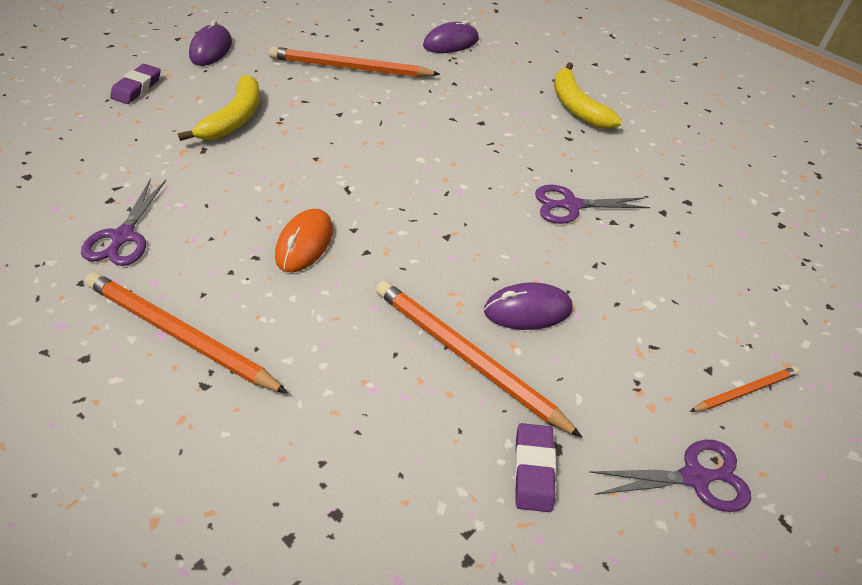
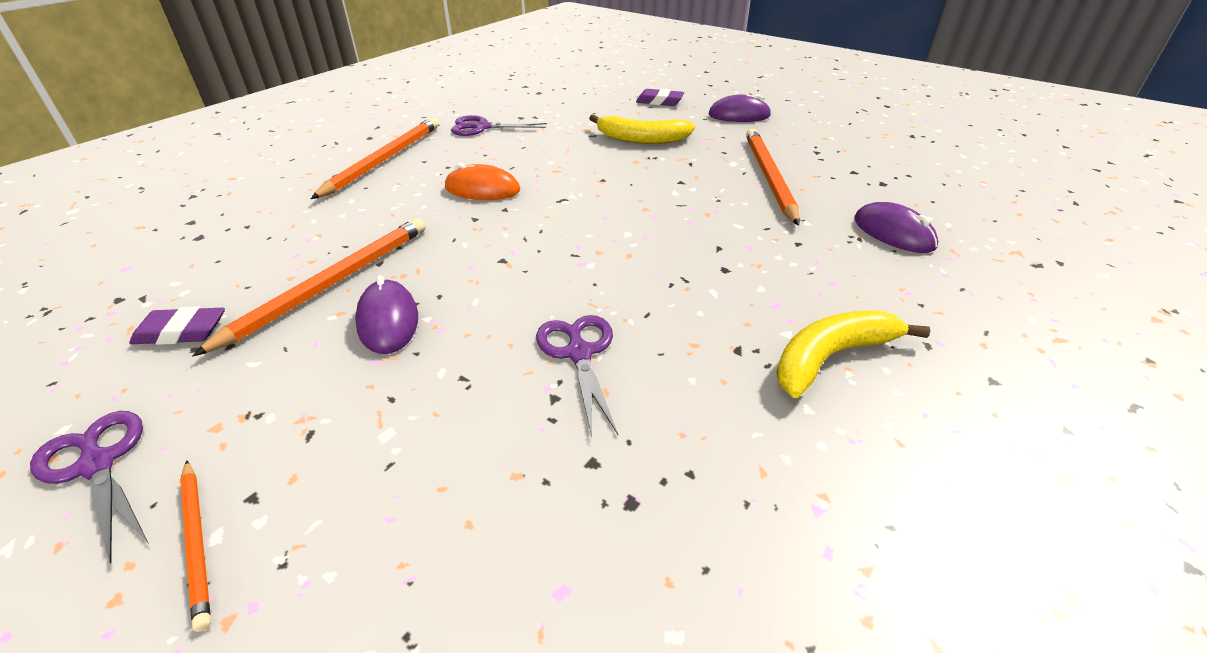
camera: 85 degrees right, 10 degrees down
purple scissors [589,440,751,512] -> purple scissors turned 150 degrees clockwise [30,411,149,563]

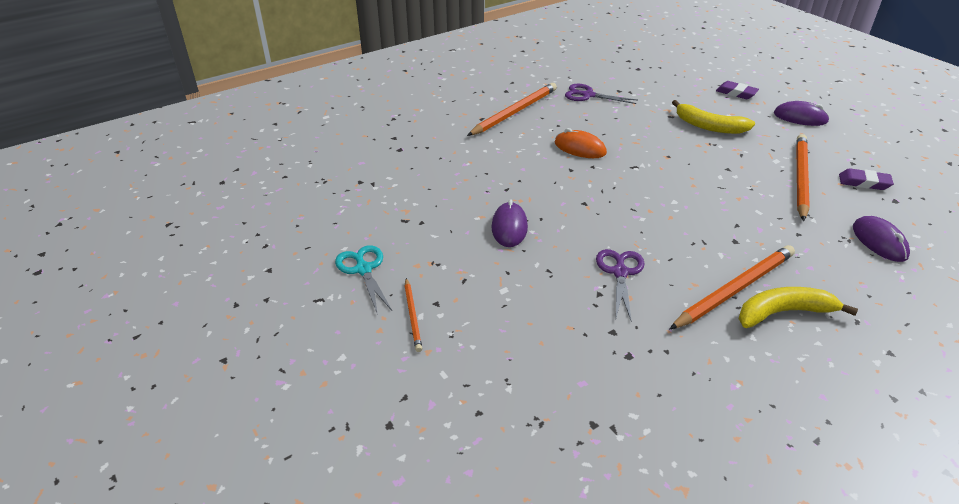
camera: 20 degrees right, 0 degrees up
purple scissors [30,411,149,563] -> turquoise scissors [335,245,392,315]
purple eraser [129,306,225,345] -> purple eraser moved to [839,168,894,190]
orange pencil [192,218,426,356] -> orange pencil moved to [670,245,795,329]

